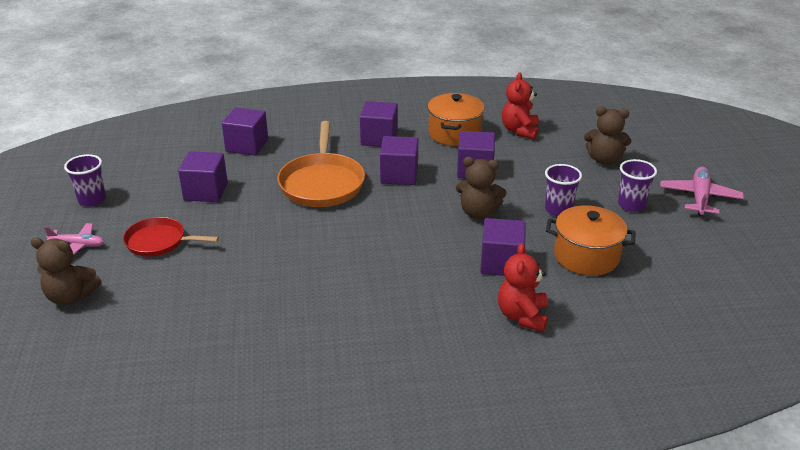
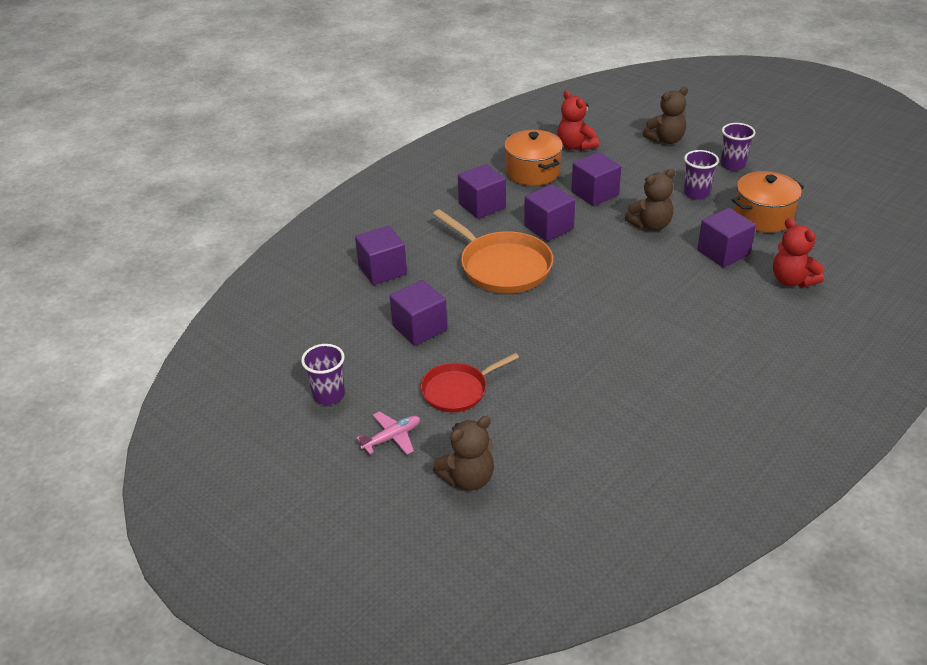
camera: 40 degrees left, 5 degrees up
pink plane [660,167,744,216] -> none

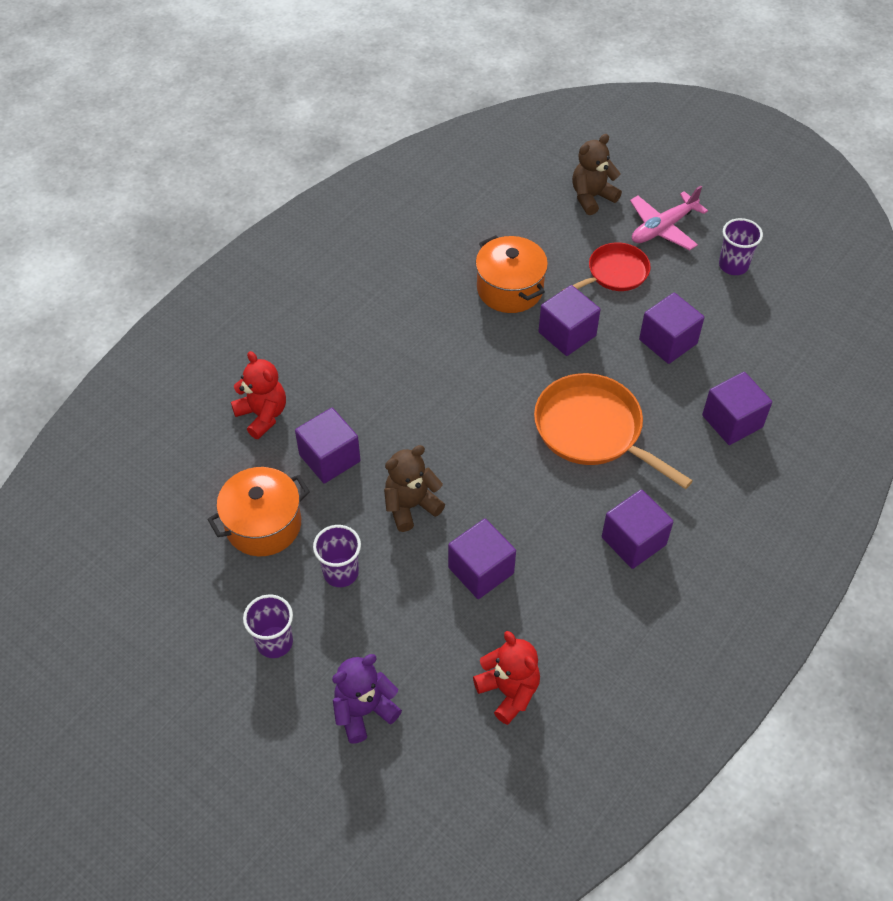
camera: 175 degrees right, 15 degrees up
pink plane [356,411,420,455] -> pink plane [630,186,708,250], size x1.51
orange pot [504,130,563,186] -> orange pot moved to [475,235,548,313]
purple cube [524,184,575,241] -> purple cube moved to [538,285,601,356]
brown teddy bear [643,87,688,144] -> purple teddy bear [332,654,402,744]

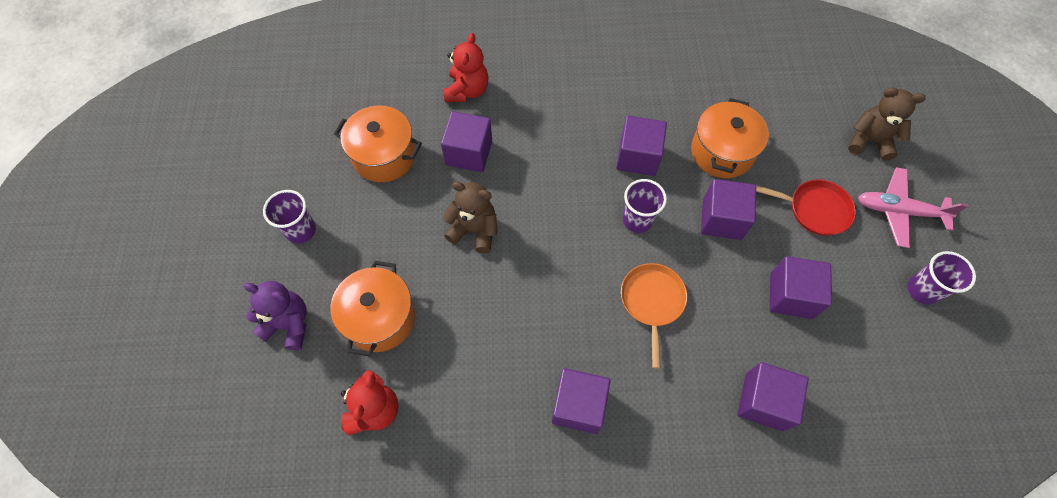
camera: 50 degrees right, 10 degrees up
purple cup [313,525,361,587] -> purple cup moved to [623,179,667,233]
purple cube [448,519,516,599] -> purple cube moved to [616,116,667,176]
orange pan [534,373,693,489] -> orange pan [621,263,687,369], size x0.62
none -> orange pot [331,261,415,357]

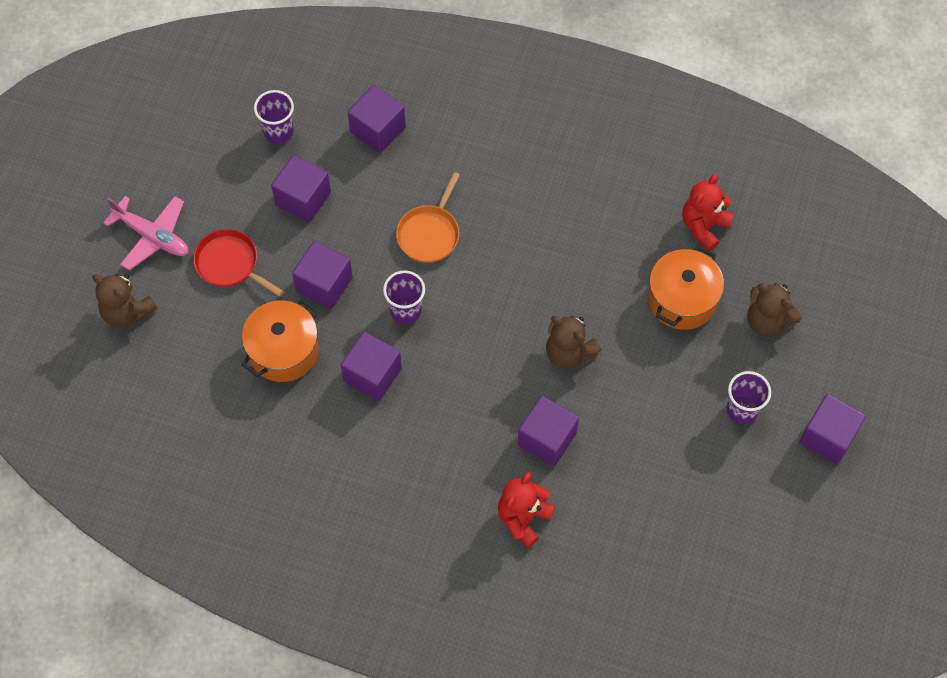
camera: 160 degrees left, 0 degrees up
purple teddy bear [244,281,307,350] -> brown teddy bear [747,283,801,337]
orange pot [334,105,422,182] -> none
purple cube [552,368,611,434] -> purple cube moved to [799,394,866,465]
purple cup [908,251,976,305] -> purple cup moved to [254,90,294,144]

